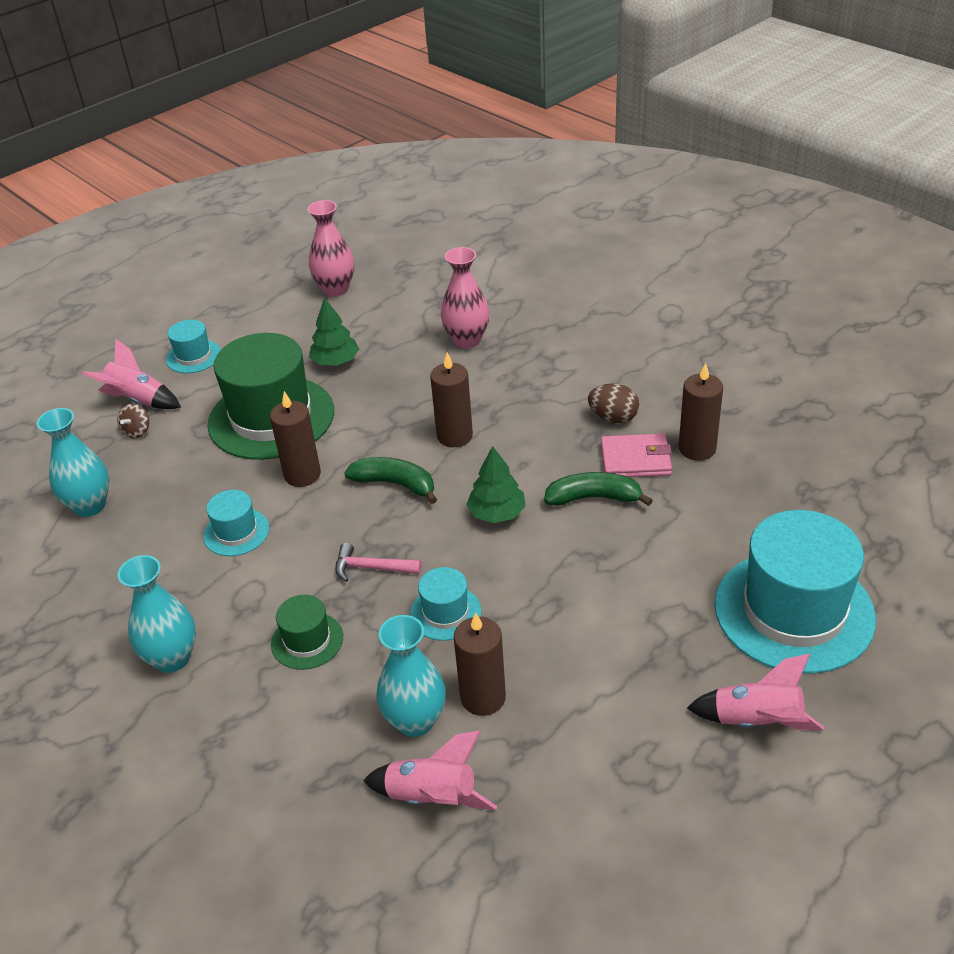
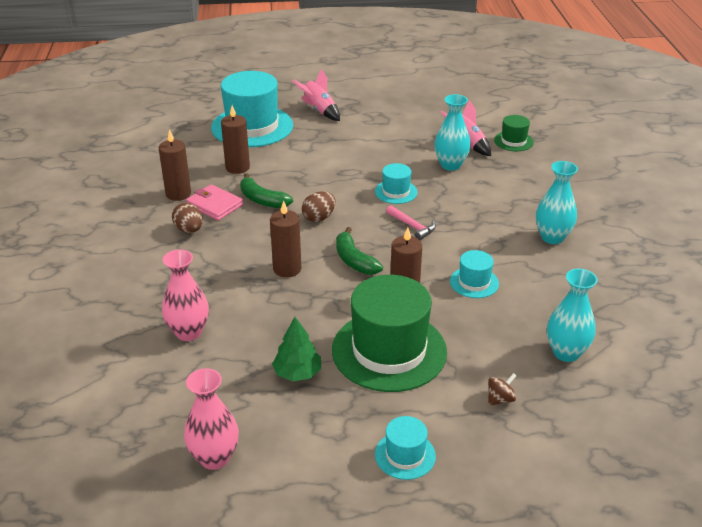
camera: 145 degrees left, 5 degrees down
pink rocket [82,339,181,409] -> none
green hat [271,595,343,670] -> green hat moved to [494,115,534,151]
brown candle [454,612,506,716] -> brown candle moved to [221,105,250,174]
green tree [466,446,526,523] -> brown egg [302,191,336,222]

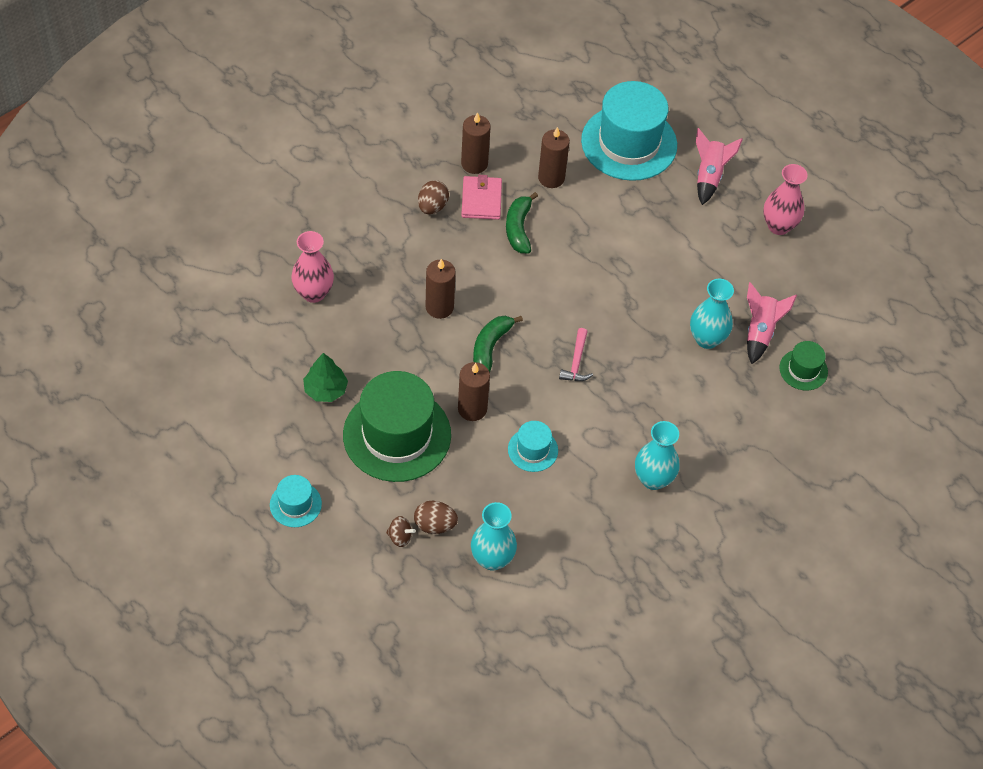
camera: 50 degrees right, 20 degrees up
pink vase [184,368,239,470] -> pink vase moved to [763,164,808,235]
brown egg [302,191,336,222] -> brown egg moved to [414,501,458,534]
turquoise hat [375,163,418,204] -> none

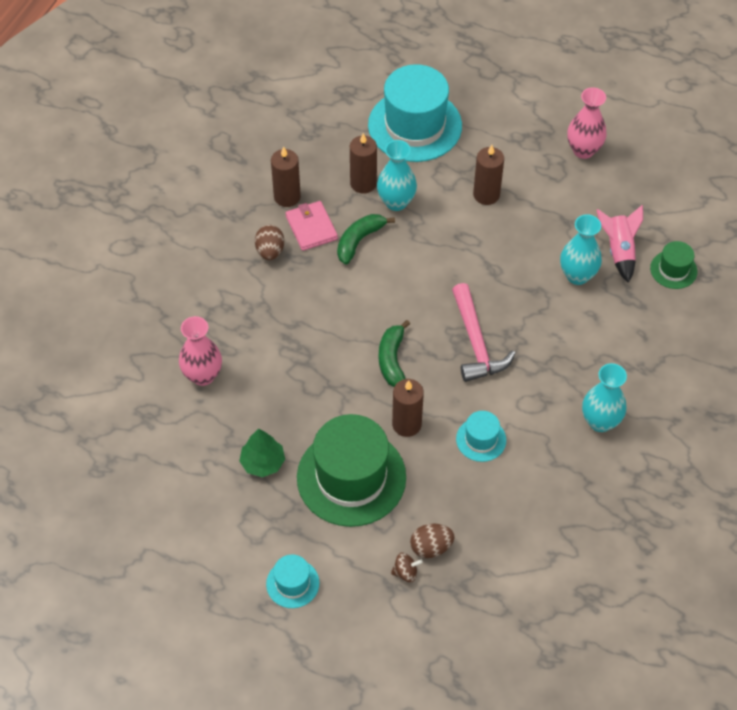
camera: 20 degrees left, 0 degrees up
brown candle [425,259,456,319] -> brown candle moved to [473,145,504,205]
turquoise vase [471,502,517,571] -> turquoise vase moved to [377,140,417,211]
green banana [506,192,538,253] -> green banana turned 60 degrees clockwise [337,214,395,264]
pink hammer [559,328,593,381] -> pink hammer [452,283,516,382], size x1.77
pink rocket [696,128,743,205] -> none

